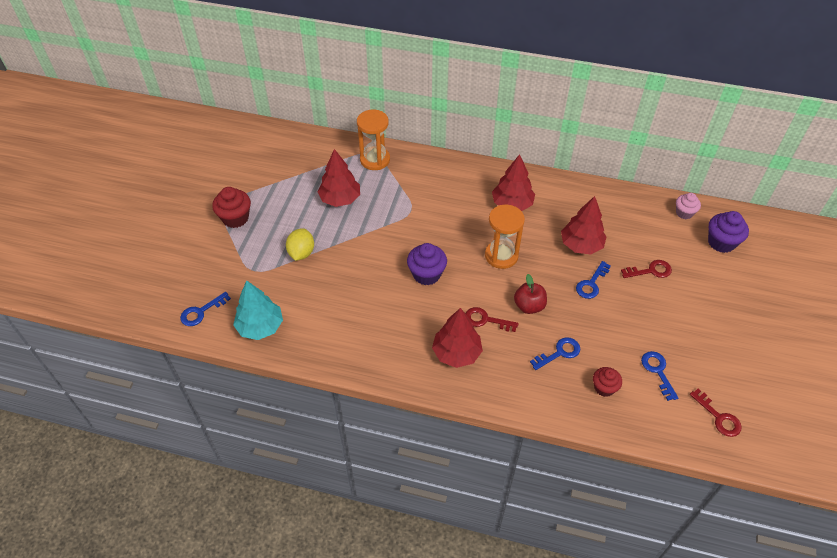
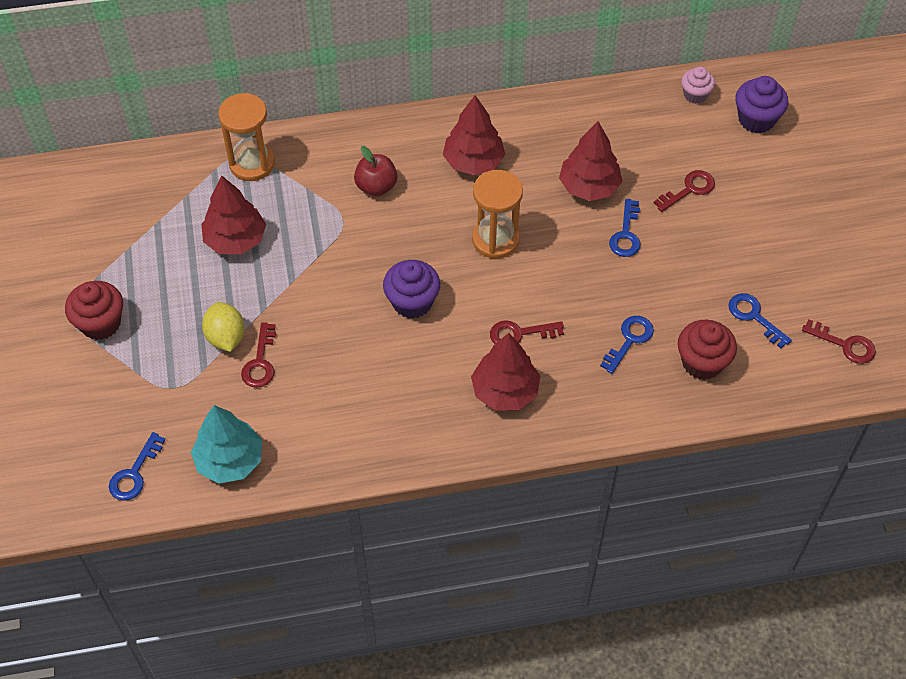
camera: 25 degrees left, 5 degrees up
red apple [514,274,547,314] -> red apple moved to [354,146,398,196]
red cupcake [593,367,622,397] -> red cupcake [678,320,737,380], size x1.53
none -> red key [241,322,276,388]

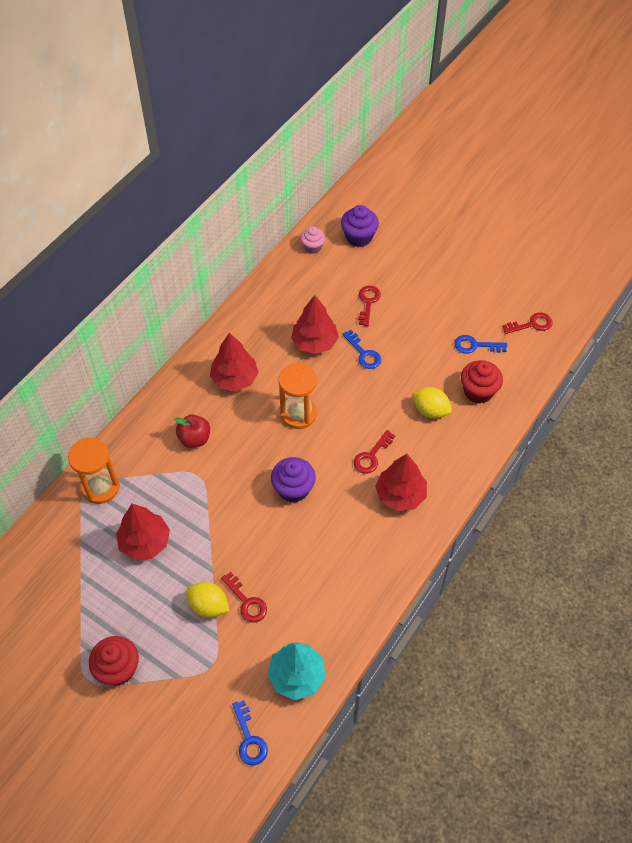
camera: 45 degrees left, 0 degrees up
blue key [600,316,654,374] -> yellow lemon [412,387,452,418]

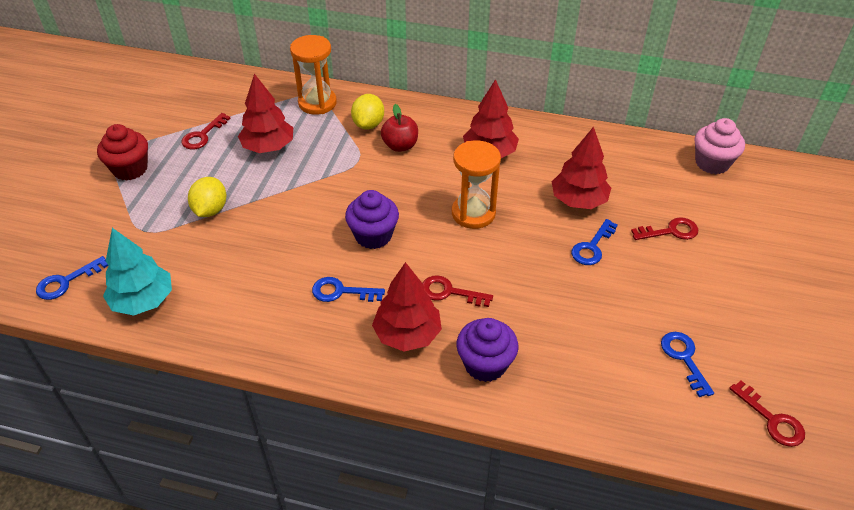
camera: 70 degrees right, 10 degrees down
red key [221,572,267,623] -> red key moved to [181,113,230,149]
pink cupcake [300,226,325,254] -> pink cupcake [695,118,745,174], size x1.53
purple cupcake [341,205,379,247] -> purple cupcake moved to [456,318,518,382]
yellow lemon [412,387,452,418] -> yellow lemon moved to [351,94,384,130]
red cupcake [461,360,503,404] -> none
none -> blue key [312,277,385,302]

